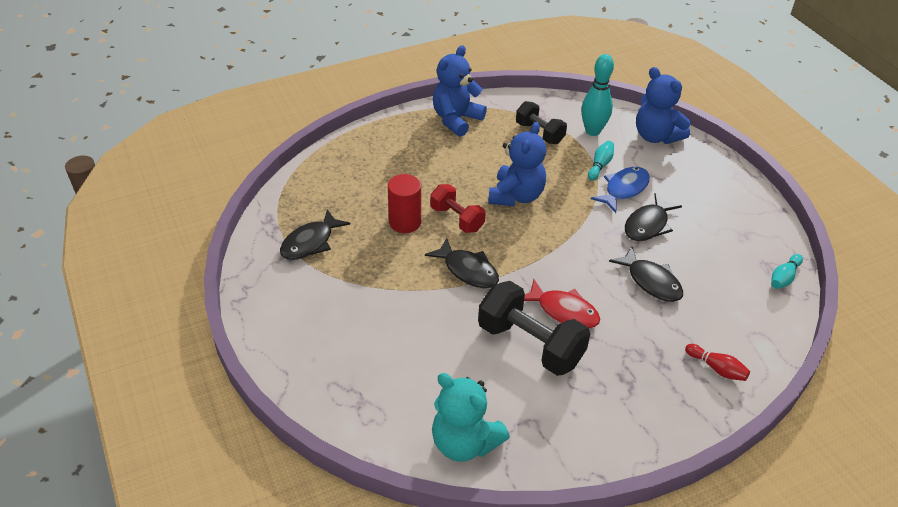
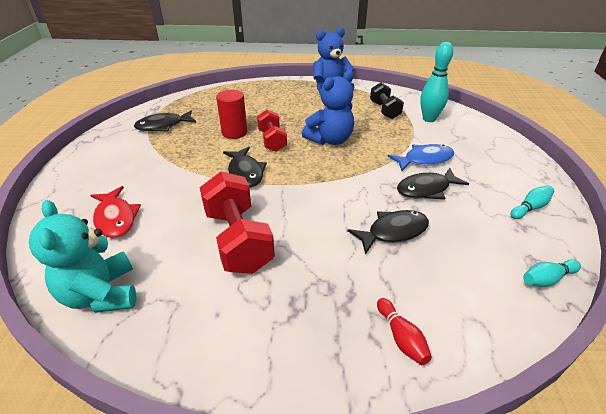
camera: 30 degrees right, 5 degrees down
black dumbbell [478,281,590,376] -> red dumbbell [200,172,275,274]
red fish [524,279,600,328] -> red fish moved to [90,186,141,238]
turquoise bowling pin [588,141,614,181] -> turquoise bowling pin moved to [510,185,554,219]
black fish [609,247,683,302] -> black fish turned 105 degrees counterclockwise [347,210,429,255]
blue teddy bear [636,67,691,144] -> none

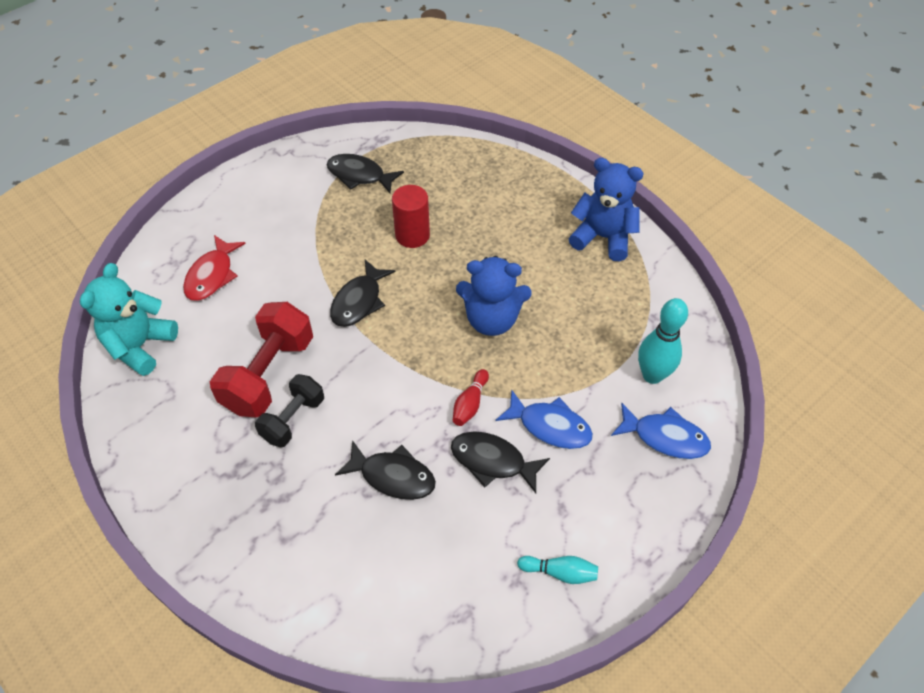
camera: 45 degrees right, 15 degrees up
red dumbbell [257,109,287,152] -> none
black dumbbell [370,82,404,119] -> black dumbbell moved to [255,374,324,447]
red bowling pin [377,298,432,365] -> red bowling pin moved to [453,369,489,426]
turquoise bowling pin [523,259,581,287] -> none
none -> blue fish [611,403,711,459]

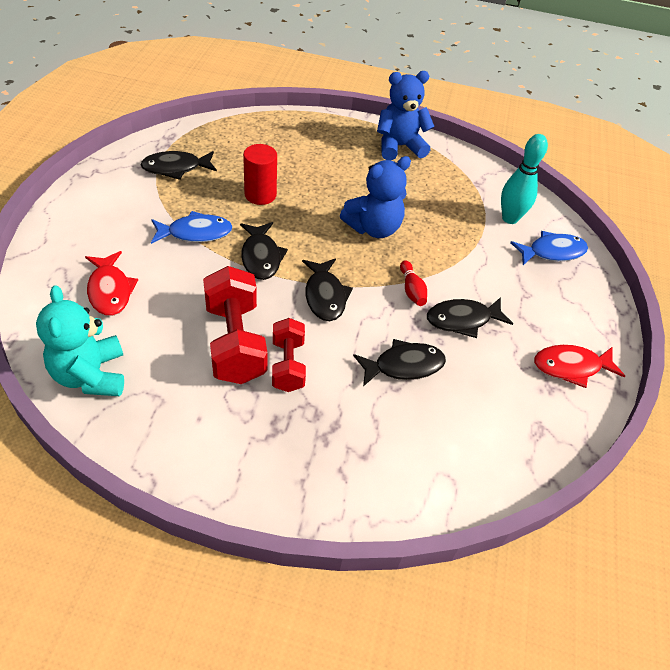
camera: 40 degrees left, 5 degrees down
black dumbbell [255,374,324,447] -> red dumbbell [272,318,306,392]
blue fish [496,390,593,449] -> blue fish moved to [151,211,233,244]
turquoise bowling pin [517,556,598,584] -> red fish [534,345,625,388]
none -> black fish [302,258,353,321]

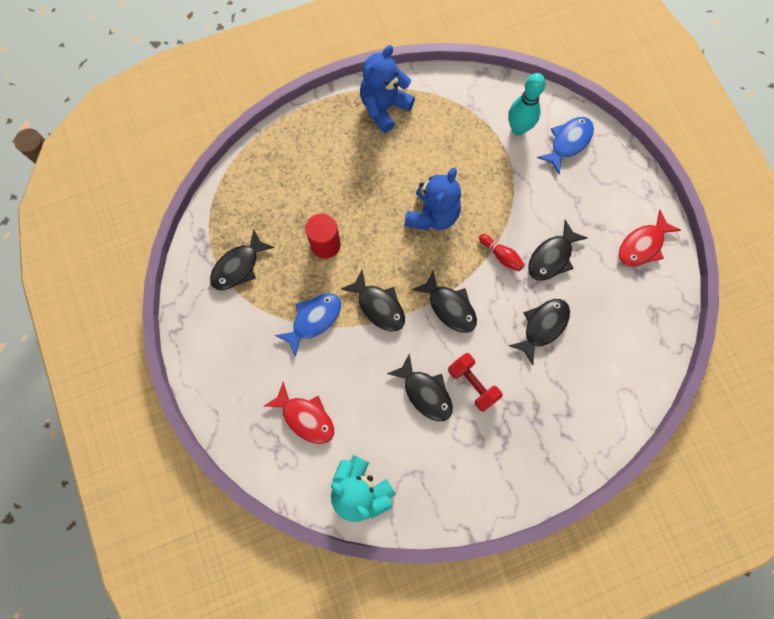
camera: 30 degrees left, 25 degrees up
red dumbbell [203,266,267,384] -> black fish [387,353,453,421]

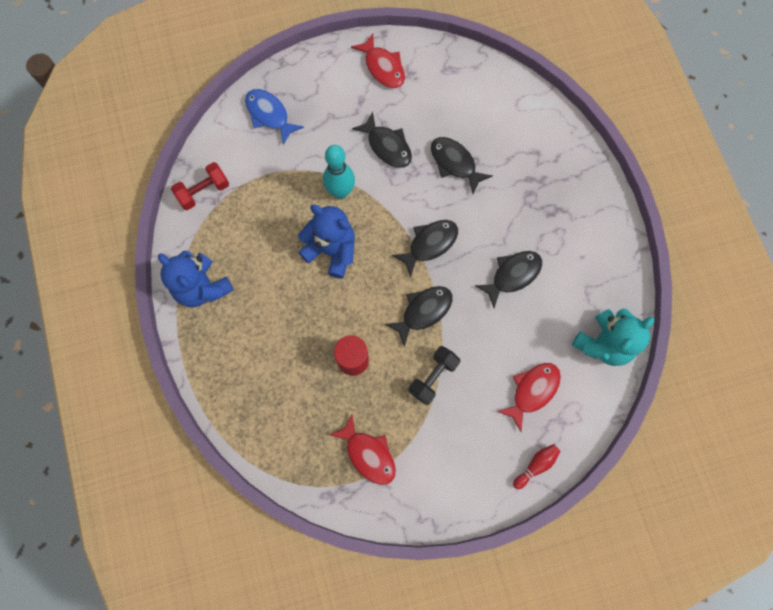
camera: 85 degrees left, 0 degrees up
black fish [210,229,275,290] -> red fish [330,415,396,485]
blue fish [275,293,341,357] -> black dumbbell [409,346,460,405]
red dumbbell [448,353,503,412] -> red dumbbell moved to [171,162,229,210]
red bowling pin [479,234,525,271] -> red bowling pin moved to [513,444,560,489]
turquoise bowling pin [508,73,546,135] -> turquoise bowling pin moved to [323,145,355,199]

